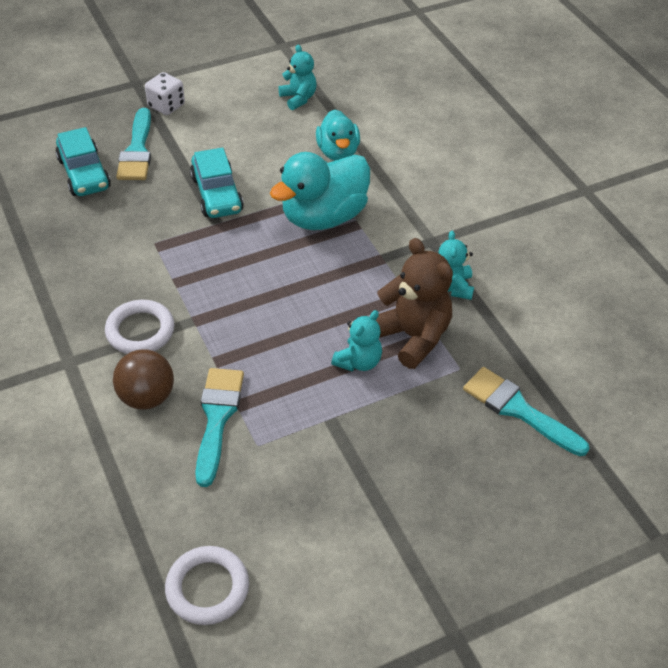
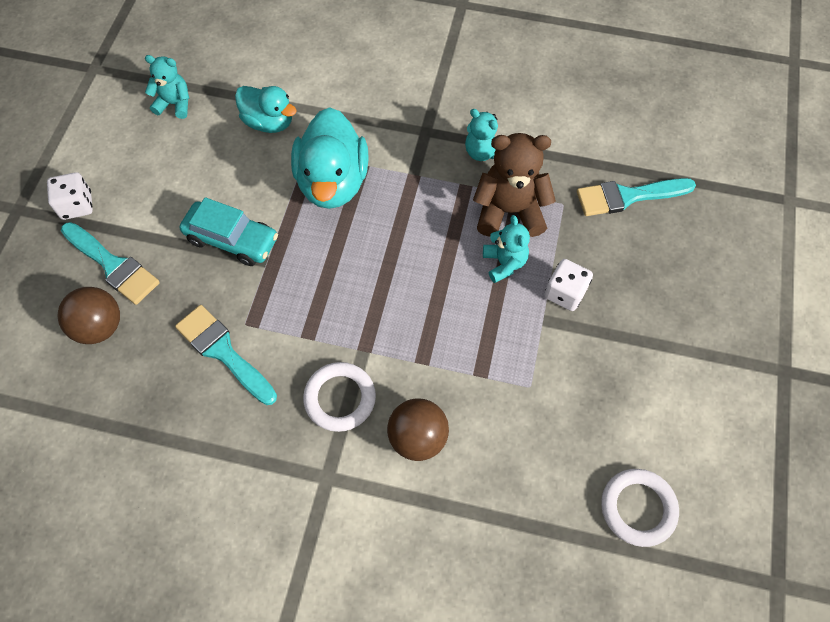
camera: 50 degrees left, 15 degrees up
turquoise car [55,127,111,196] -> brown ball [57,287,120,344]
turquoise brush [195,368,244,487] -> turquoise brush moved to [175,305,277,405]
none -> white dice [544,259,593,311]

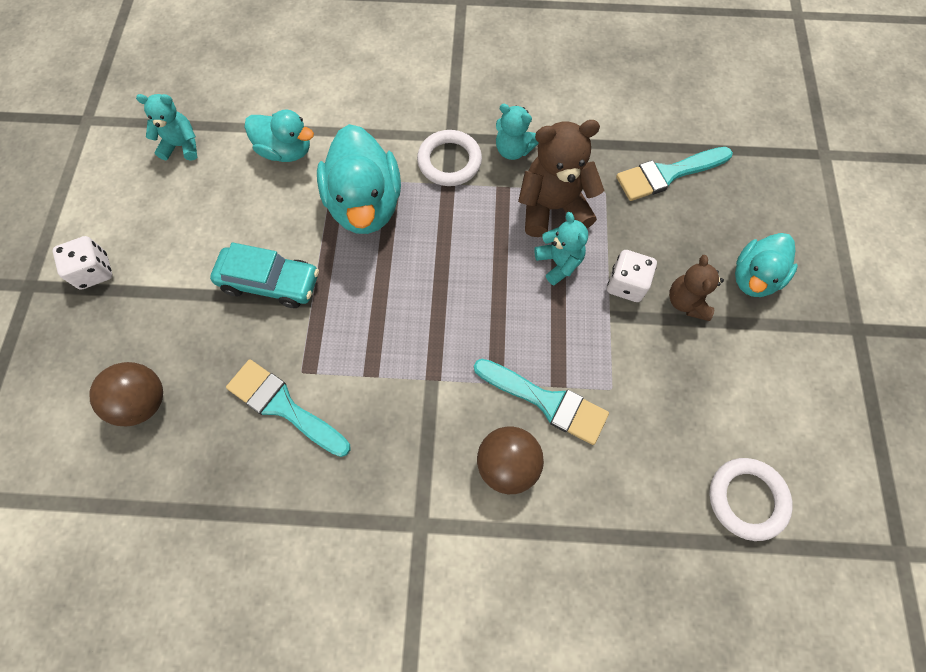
camera: 10 degrees left, 5 degrees up
turquoise brush [61,222,160,305] -> turquoise brush moved to [474,359,609,445]
white ring [303,362,376,432] -> white ring moved to [417,130,482,186]
none -> brown teddy bear [669,255,724,321]
none -> turquoise duck [735,233,798,297]

